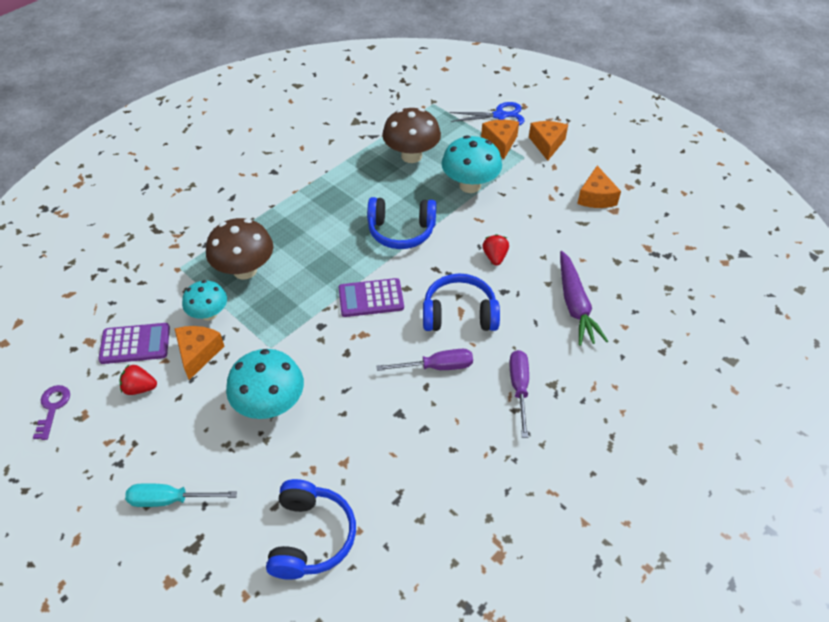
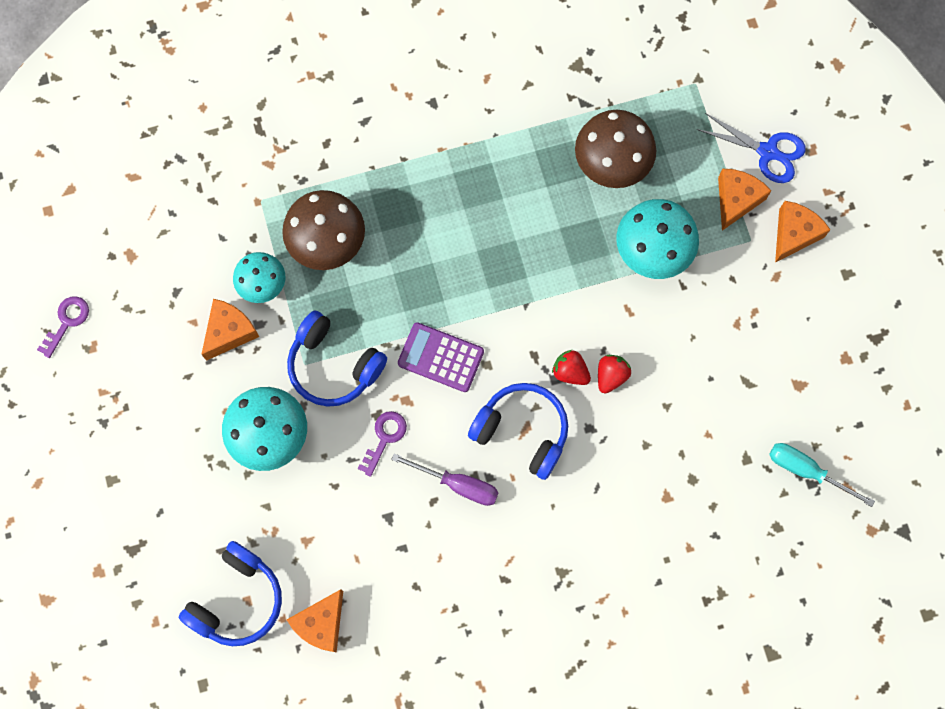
camera: 30 degrees right, 25 degrees up
purple calculator [98,323,170,364] -> none
red strawberry [120,365,157,395] -> red strawberry moved to [552,350,591,385]
turquoise screwdriver [125,483,237,507] -> turquoise screwdriver moved to [769,443,875,507]
blue headphones [367,197,436,249] -> blue headphones moved to [287,311,387,407]
purple screwdriver [509,350,529,438] -> none
purple carrot [560,251,608,346] -> none
orange cheese [577,166,621,208] -> orange cheese moved to [287,589,343,653]
none -> purple key [358,411,407,477]

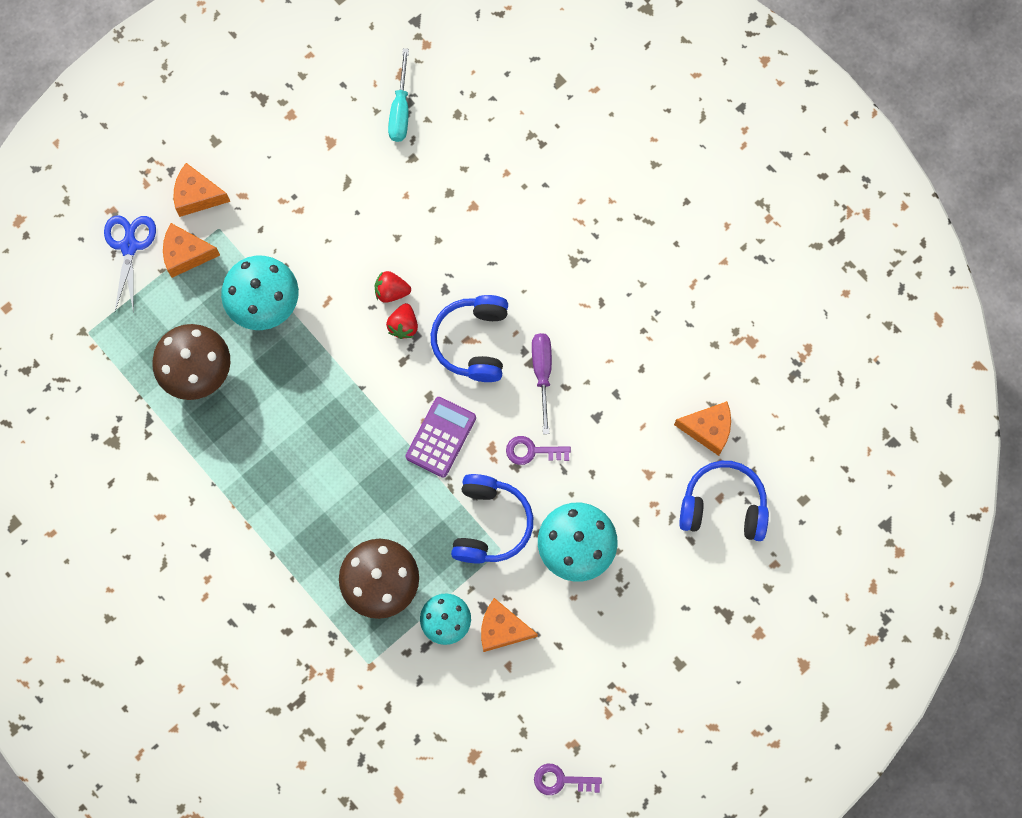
camera: 115 degrees left, 0 degrees up
purple calculator [398,322,484,392] -> purple calculator turned 150 degrees counterclockwise [405,397,476,477]

